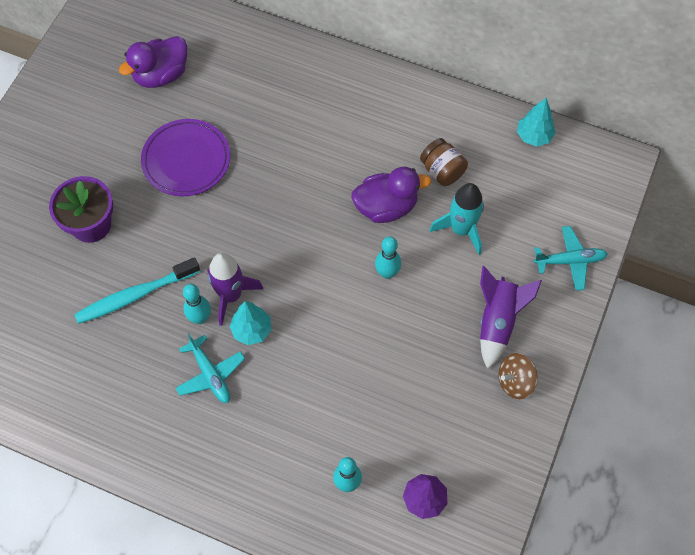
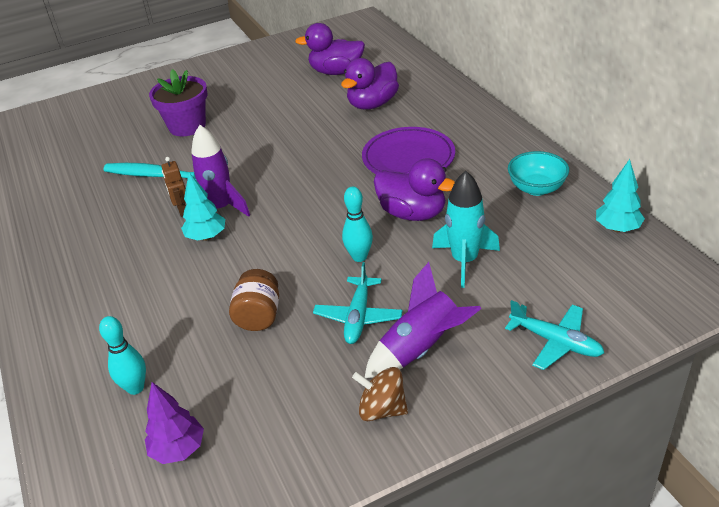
camera: 45 degrees right, 25 degrees down
purple plate [141,119,230,196] -> purple plate moved to [362,127,455,174]
turquoise plane [176,333,245,403] -> turquoise plane moved to [313,262,403,344]
turquoise bowling pin [183,284,211,324] -> brown robot [161,157,186,217]
brown jar [420,138,468,186] -> brown jar moved to [229,269,279,331]
none -> purple duck [341,58,399,109]
none -> turquoise bowl [508,151,569,196]

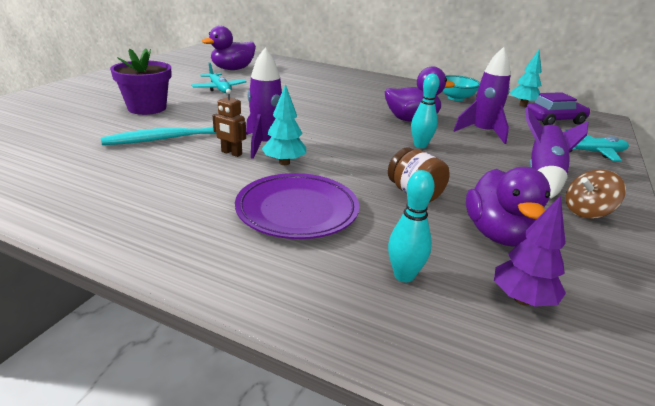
camera: 45 degrees left, 10 degrees down
turquoise plane [313,262,403,344] -> turquoise plane moved to [191,62,247,93]
purple duck [341,58,399,109] -> purple duck moved to [466,167,551,247]
purple plate [362,127,455,174] -> purple plate moved to [235,173,359,239]
turquoise rocket [432,171,500,288] -> purple rocket [454,47,511,144]
none -> purple car [526,92,591,125]

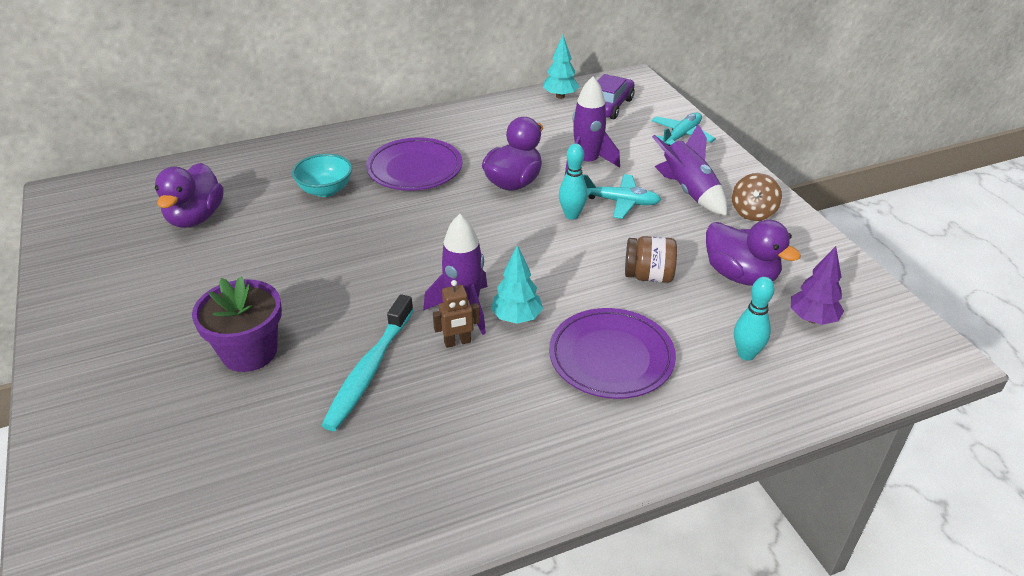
camera: 45 degrees left, 10 degrees up
turquoise plane [191,62,247,93] -> turquoise plane moved to [583,174,661,219]
turquoise bowl [442,75,480,101] -> turquoise bowl moved to [292,154,352,197]
none -> purple plate [366,137,462,191]

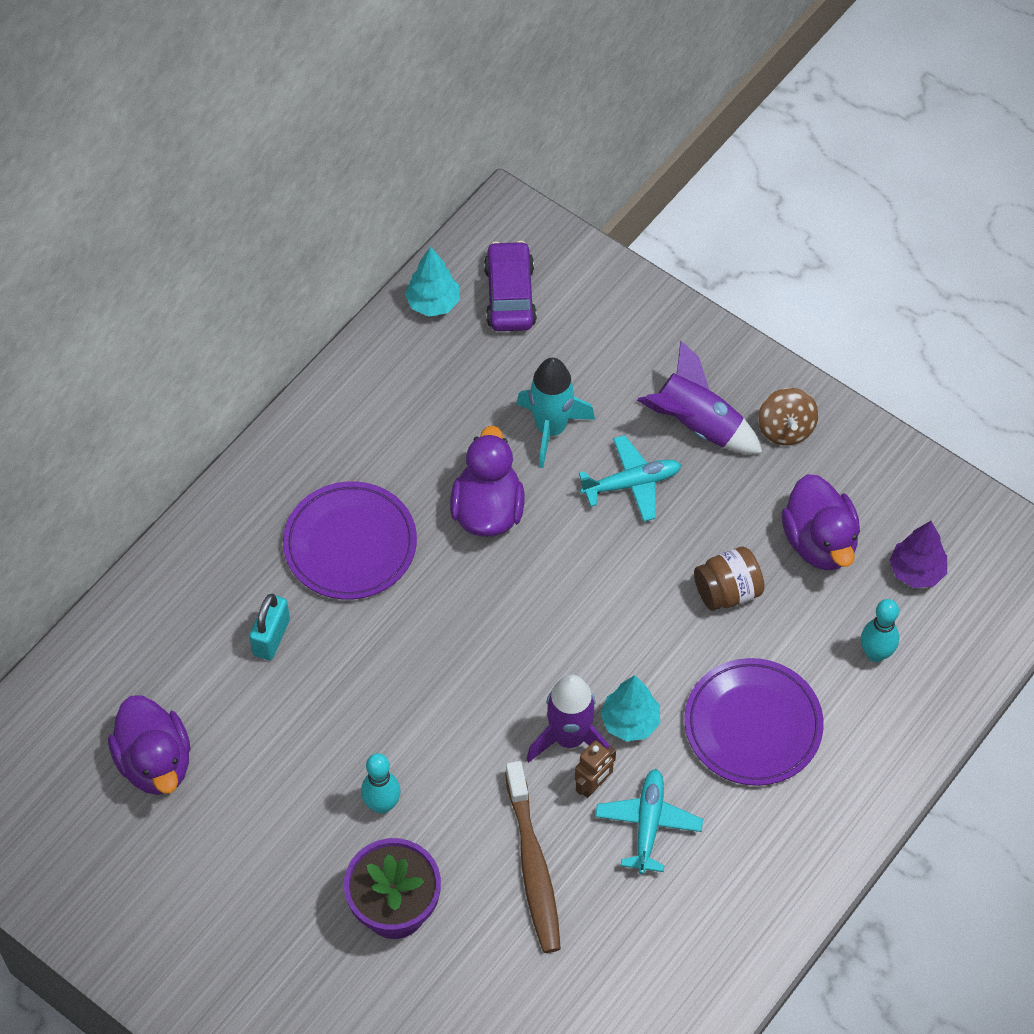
camera: 30 degrees left, 20 degrees up
turquoise bowl [292,154,352,197] -> turquoise padlock [249,594,290,660]
turquoise toothbrush [321,294,414,431] -> brown toothbrush [505,761,561,953]
turquoise bowling pin [559,144,588,220] -> turquoise bowling pin moved to [361,753,401,814]
purple rocket [565,76,620,175] -> turquoise rocket [516,358,595,468]
turquoise plane [651,112,716,146] -> turquoise plane moved to [595,769,703,874]
purple duck [706,220,801,286] -> purple duck turned 60 degrees clockwise [781,474,860,570]

